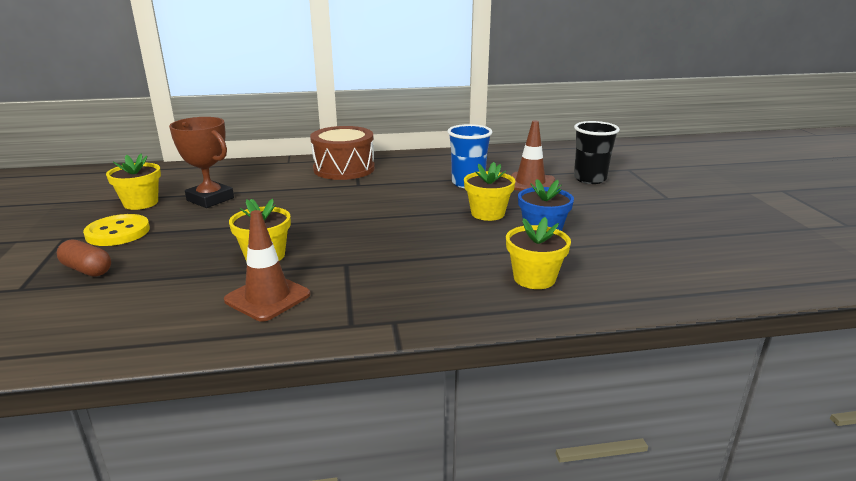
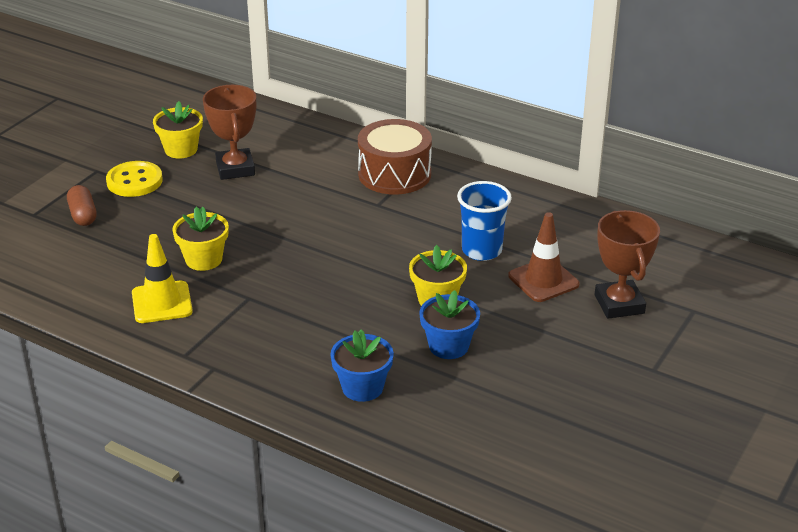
camera: 40 degrees right, 10 degrees up
brown traffic cone [224,210,310,322] -> yellow traffic cone [132,234,193,323]
yellow flower pot [506,217,571,289] -> blue flower pot [330,329,394,402]
black cup [574,121,620,184] -> brown trophy [595,210,660,319]

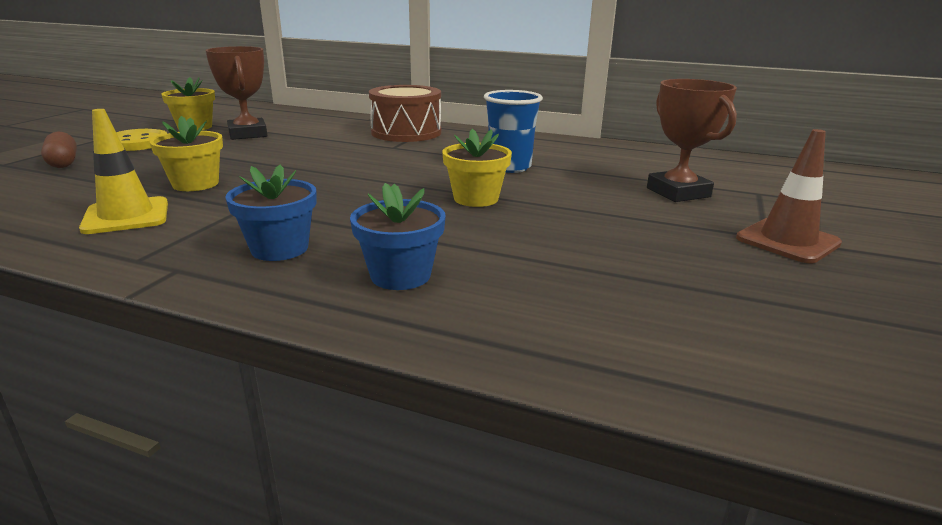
camera: 10 degrees left, 10 degrees down
blue flower pot [419,290,480,359] -> blue flower pot moved to [225,165,317,261]
brown traffic cone [508,212,580,302] -> brown traffic cone moved to [736,129,842,264]

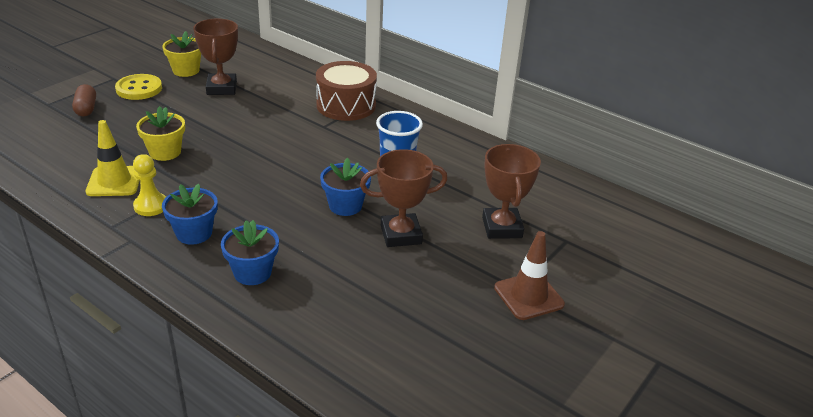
camera: 15 degrees right, 10 degrees up
yellow flower pot [442,129,512,207] -> blue flower pot [320,157,371,216]
none -> yellow pawn [133,154,166,216]
none -> brown trophy [360,149,448,247]

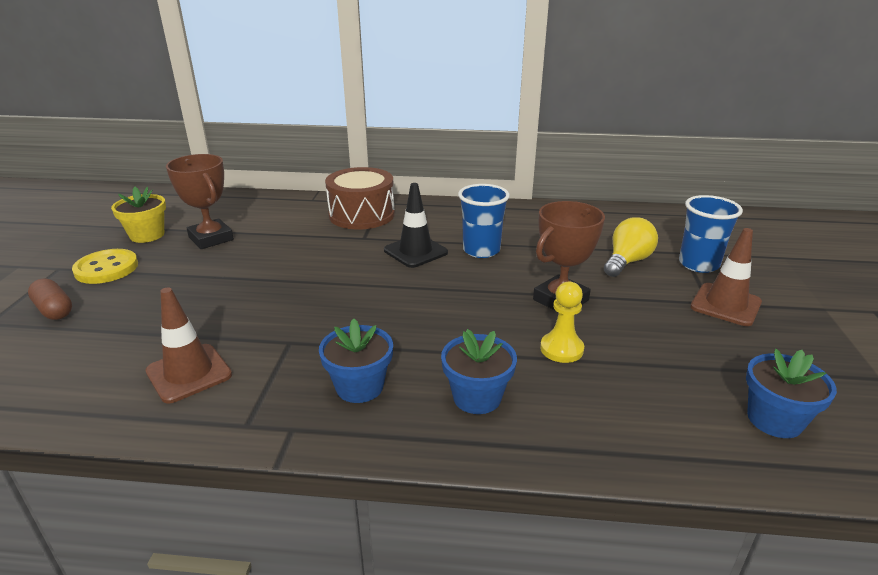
camera: 30 degrees left, 5 degrees down
yellow traffic cone [86,120,140,196] -> brown traffic cone [145,287,232,404]
yellow pawn [133,154,166,216] -> yellow pawn moved to [540,282,584,363]
yellow flower pot [136,106,185,161] -> none
blue flower pot [320,157,371,216] -> blue flower pot moved to [746,349,837,438]
brown trophy [482,144,541,239] -> yellow light bulb [604,217,658,277]
none -> black traffic cone [384,183,448,268]
none -> blue cup [679,195,743,273]

